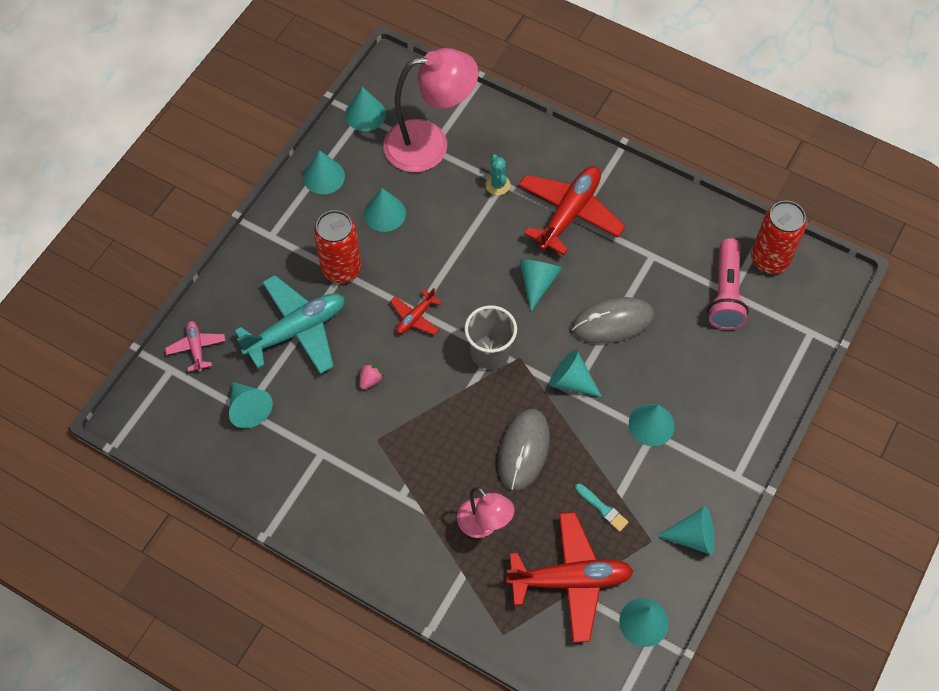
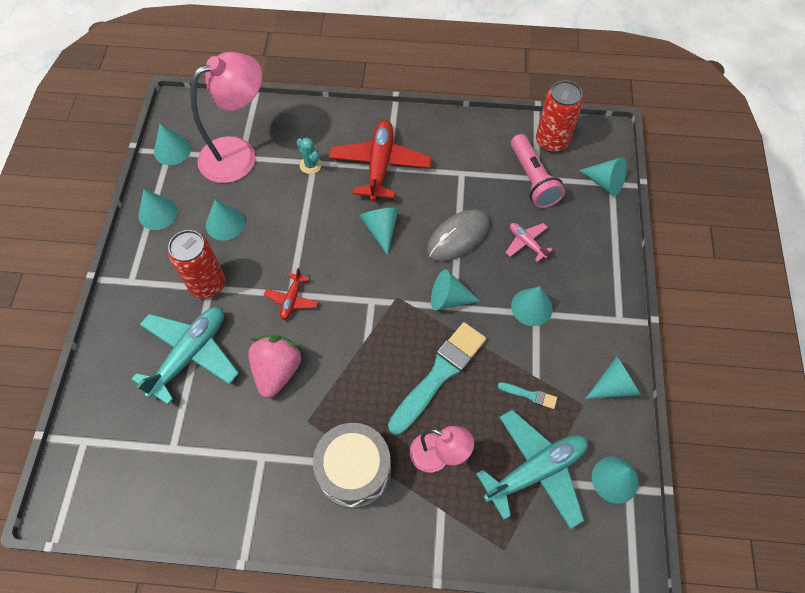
camera: 25 degrees left, 0 degrees up
pink plane [165,321,226,372] -> pink plane moved to [505,223,553,262]
turquoise cone [229,382,273,428] -> turquoise cone moved to [579,157,627,196]
pink strawberry [359,363,384,390] -> pink strawberry [248,335,303,398], size x2.37
grey cup [465,305,517,369] -> none
grey mouse [498,409,550,491] -> turquoise brush [388,322,486,435]
red plane [506,512,634,643] -> turquoise plane [476,410,588,529]
none -> grey drum [313,423,391,509]

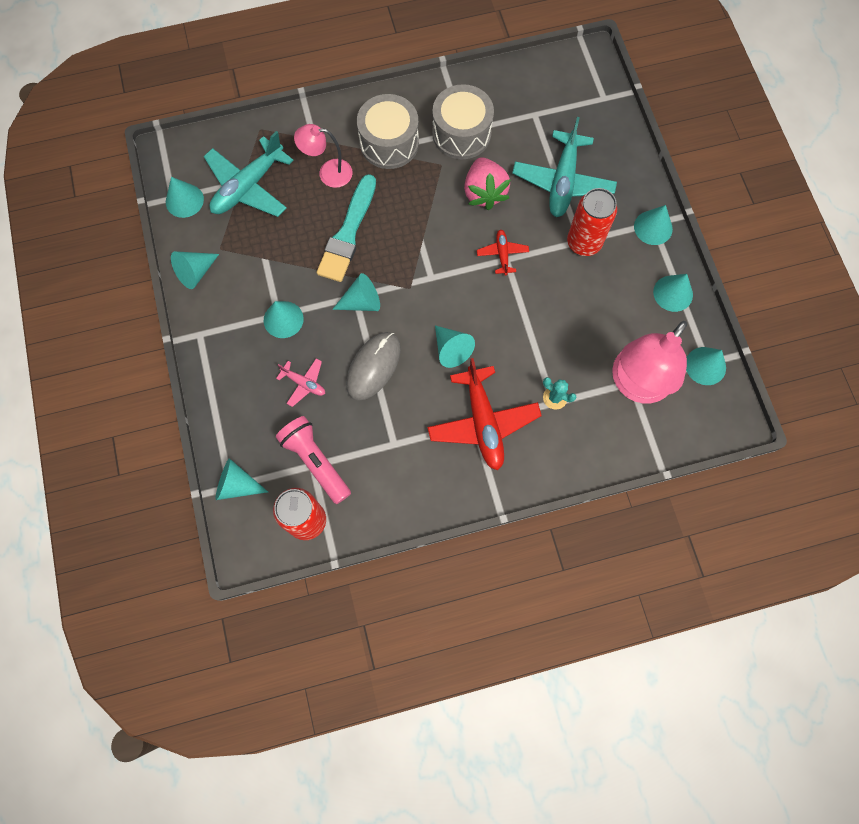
camera: 160 degrees right, 10 degrees up
turquoise cone [206,200,245,241] -> turquoise cone moved to [634,205,673,245]
turquoise brush [498,382,557,409] -> none
none -> grey drum [432,84,494,159]

